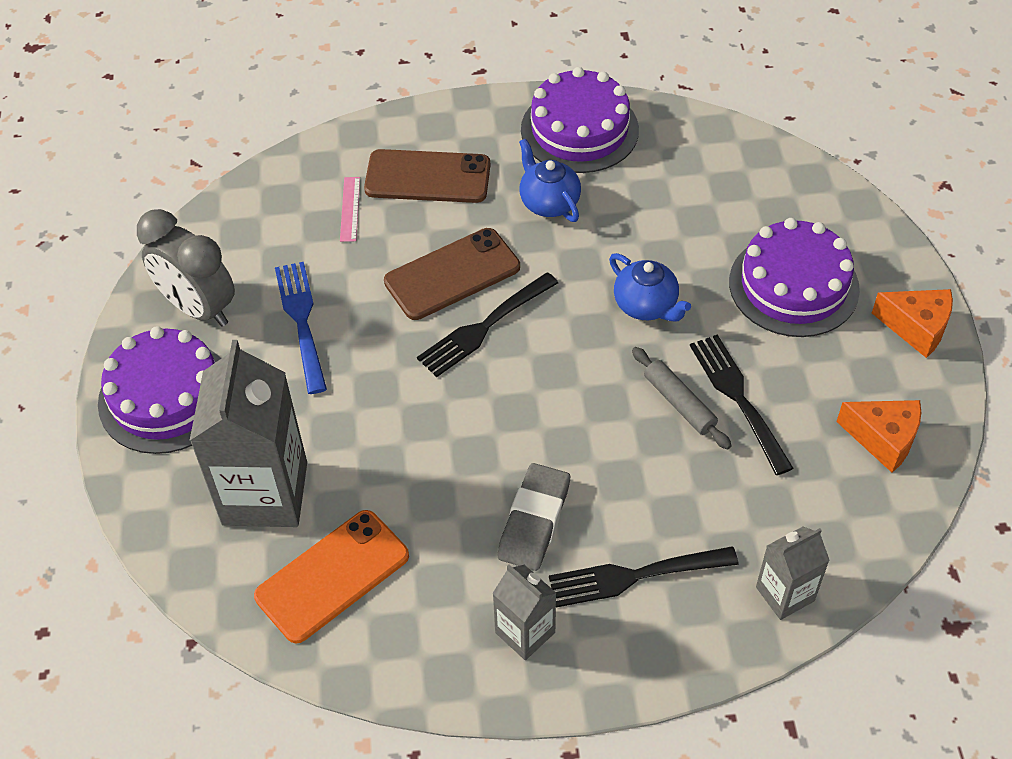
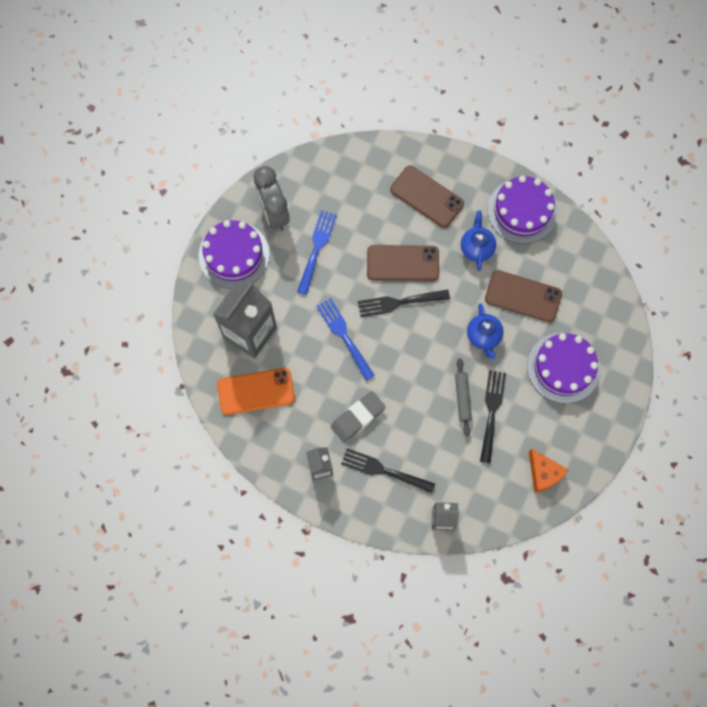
camera: 30 degrees right, 20 degrees up
pink ruler [340,177,360,242] -> none
orange cheese [872,289,953,358] -> none
none -> blue fork [316,298,375,380]
none -> brown phone [485,270,562,322]

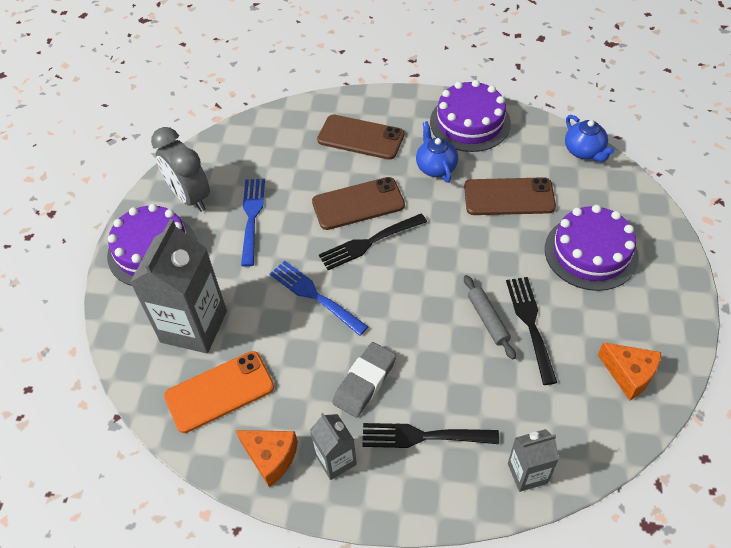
camera: 15 degrees left, 20 degrees down
blue teapot [467,303,504,359] -> blue teapot moved to [565,115,614,162]
none -> orange cheese [236,430,298,487]

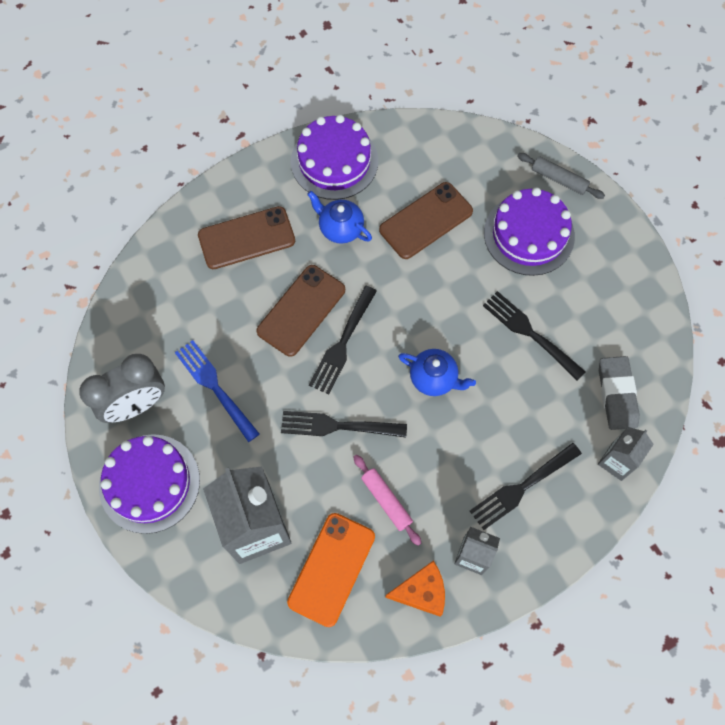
camera: 40 degrees left, 15 degrees up
grey clock [151,127,210,212] -> grey clock turned 45 degrees counterclockwise [79,354,165,423]
blue fork [270,260,368,336] -> black fork [281,411,407,438]
grey eraser [332,342,396,418] -> grey eraser moved to [599,356,640,430]
grey rolling pin [464,275,516,360] -> grey rolling pin moved to [517,153,605,199]
blue teapot [565,115,614,162] -> blue teapot moved to [398,349,476,396]
orange cheese [598,342,661,401] -> none
none -> pink rolling pin [353,455,421,546]

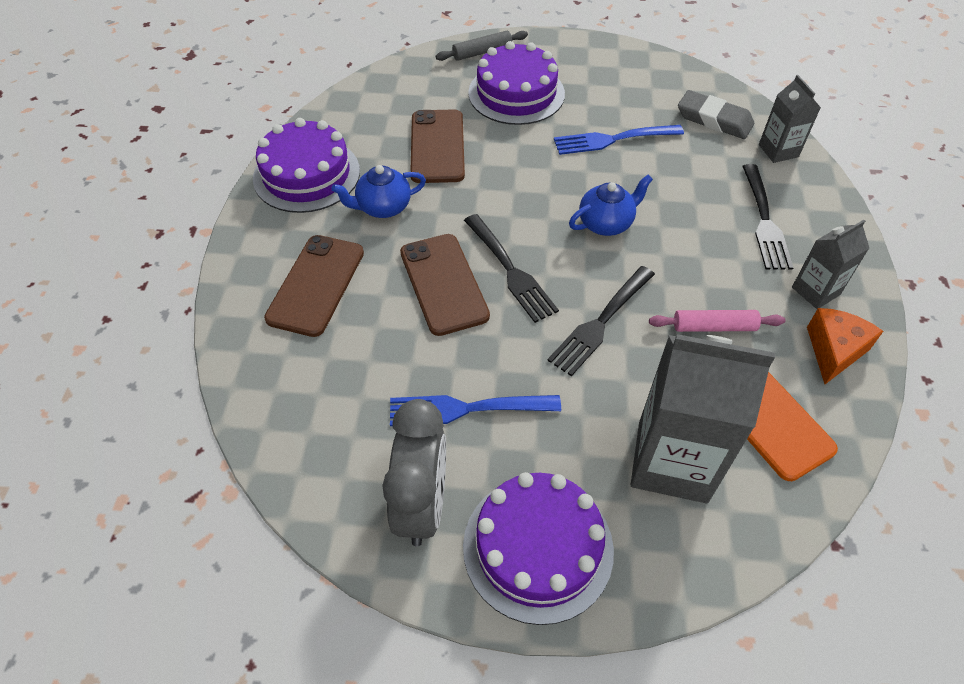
camera: 55 degrees left, 15 degrees down
black fork [483,291,586,381] -> blue fork [554,125,684,155]

